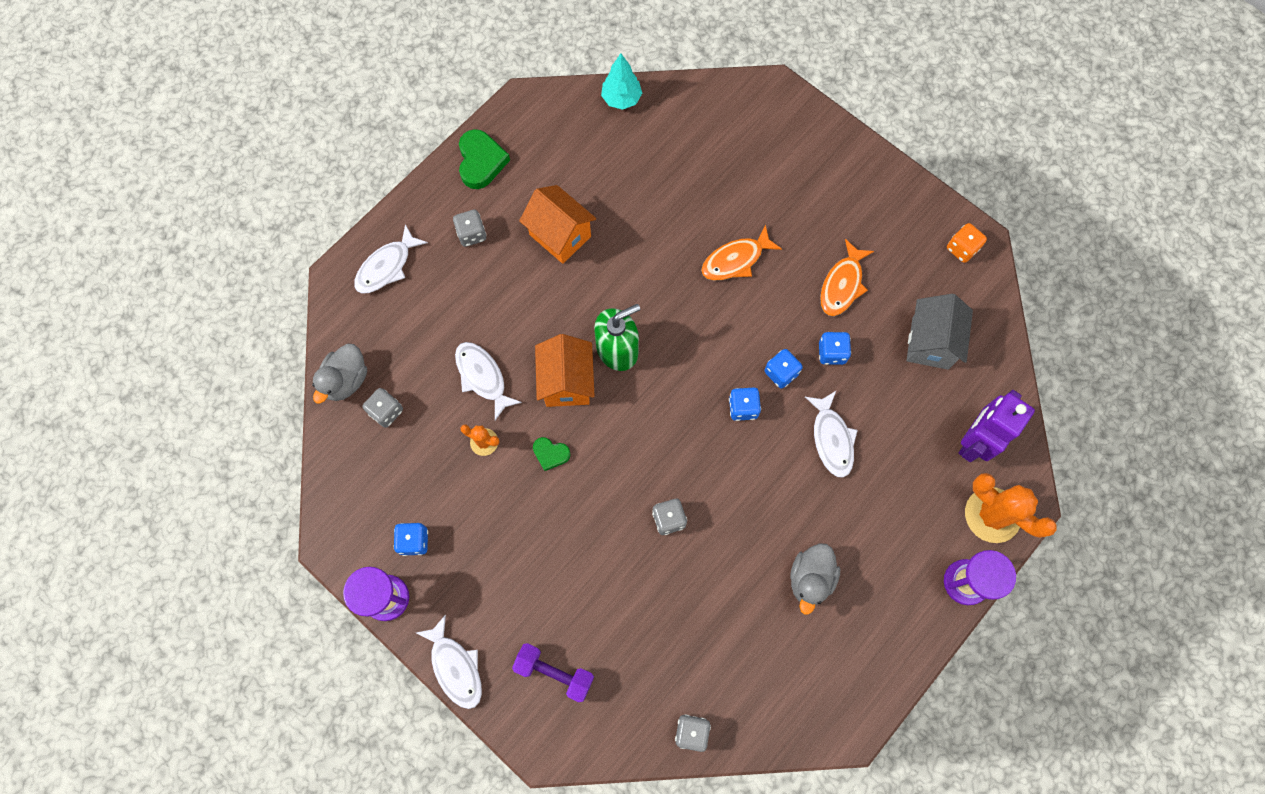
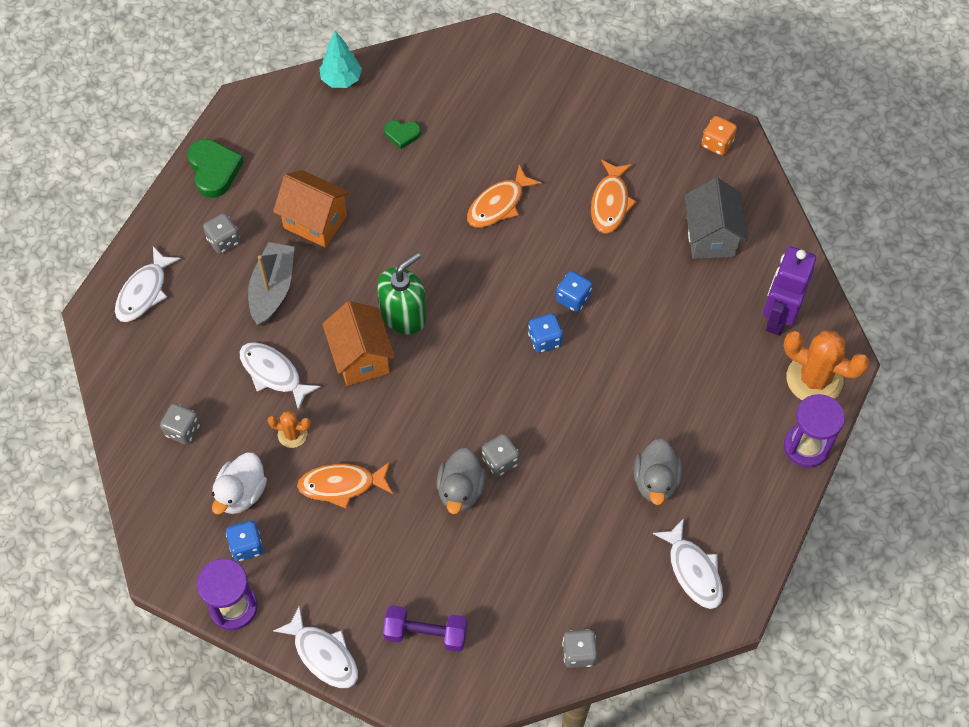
camera: 15 degrees left, 10 degrees down
grey duck [312,344,367,404] -> grey duck moved to [436,447,486,514]
green heart [533,437,570,471] -> green heart moved to [384,120,421,149]
white fish [805,391,858,478] -> white fish moved to [653,518,723,609]
blue dice [819,332,851,365] -> none
none -> white duck [212,452,267,514]
none -> grey boat [248,242,294,326]
none -> orange fish [297,462,393,509]

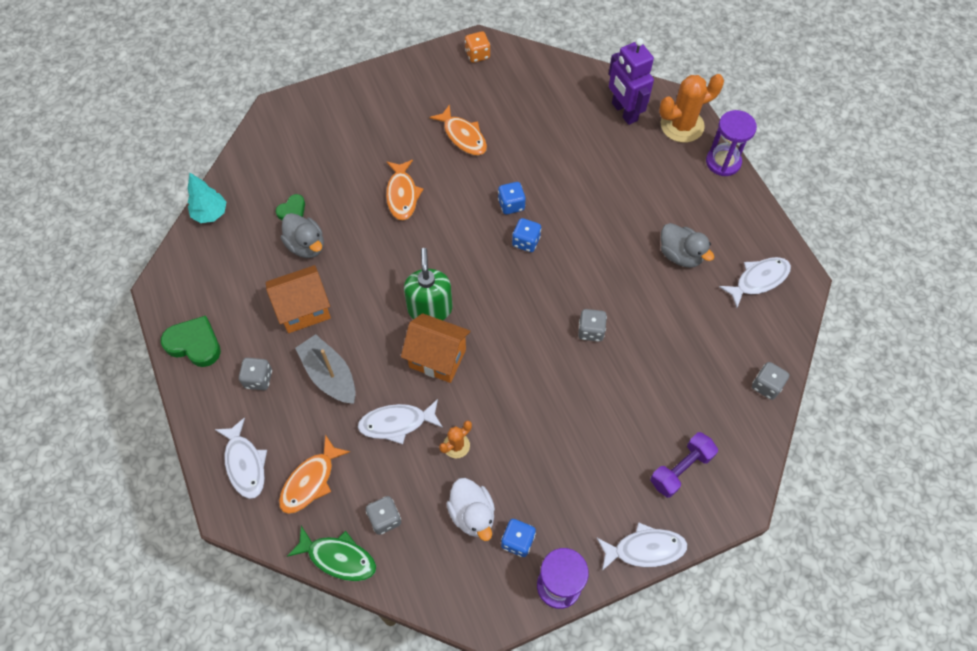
camera: 50 degrees left, 0 degrees up
orange fish [297,462,393,509] -> orange fish moved to [279,435,350,514]
grey duck [436,447,486,514] -> grey duck moved to [281,213,324,258]
white fish [653,518,723,609] -> white fish turned 45 degrees counterclockwise [719,257,791,308]
grey house [685,178,748,259] -> none
none -> green fish [287,526,376,581]

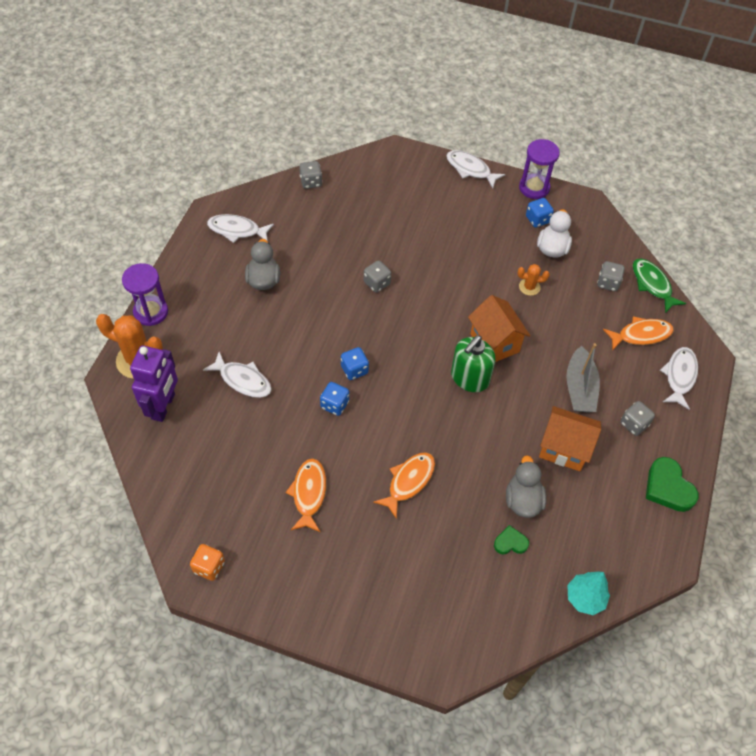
camera: 140 degrees left, 5 degrees down
white fish [358,399,443,444] -> white fish moved to [203,352,272,398]
purple dumbbell [650,432,718,498] -> none

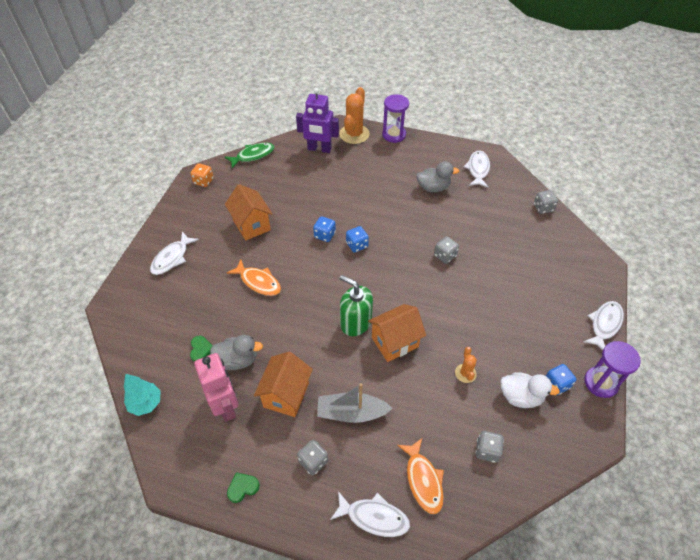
camera: 90 degrees right, 5 degrees down
white fish [203,352,272,398] -> white fish moved to [150,232,199,275]
orange fish [286,458,326,532] -> orange house [225,184,273,241]
green fish [633,259,686,313] -> green fish moved to [225,143,275,168]
green heart [646,457,698,512] -> green heart [227,472,260,503], size x0.58
none -> pink robot [194,353,239,422]

